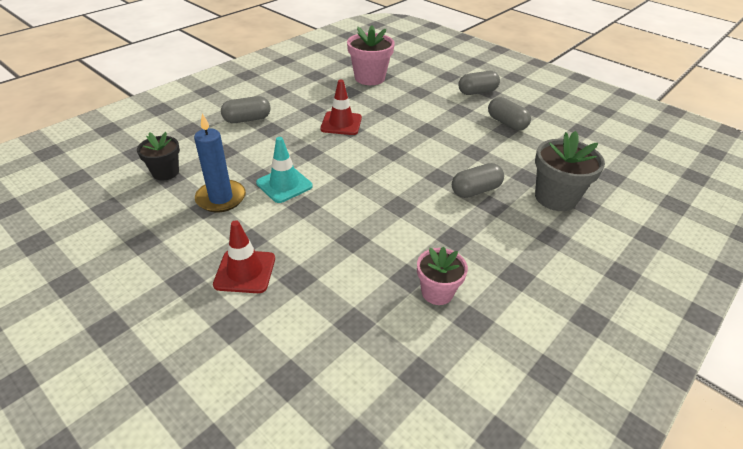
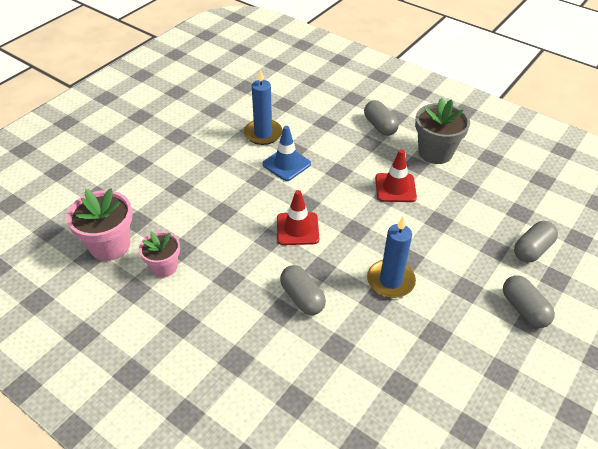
camera: 85 degrees right, 5 degrees up
black flower pot [137,132,180,180] -> none
red traffic cone [213,220,275,293] -> red traffic cone moved to [277,190,319,245]
turquoise traffic cone [256,137,313,203] -> blue traffic cone [262,126,311,181]
pink flower pot [347,25,395,85] -> pink flower pot moved to [67,188,132,261]
grey capsule [488,97,531,131] -> grey capsule moved to [514,221,558,263]
grey flower pot [535,131,605,211] -> grey flower pot moved to [415,98,470,164]
none -> blue candle [367,217,416,298]

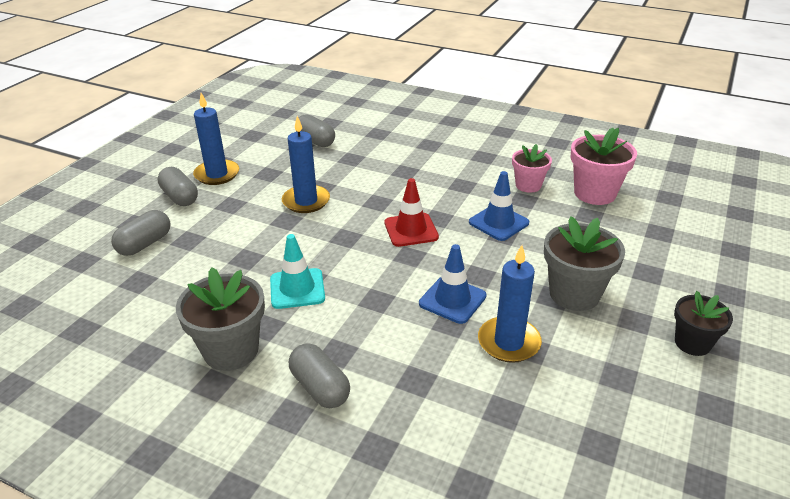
camera: 170 degrees right, 10 degrees down
grey capsule [280,265,326,315] -> grey capsule moved to [296,114,335,147]
red traffic cone [375,149,417,202] -> turquoise traffic cone [270,234,325,309]
none -> blue candle [193,93,239,185]
none -> blue traffic cone [469,171,529,241]
none -> grey flower pot [544,217,625,311]
none -> black flower pot [674,291,733,356]

